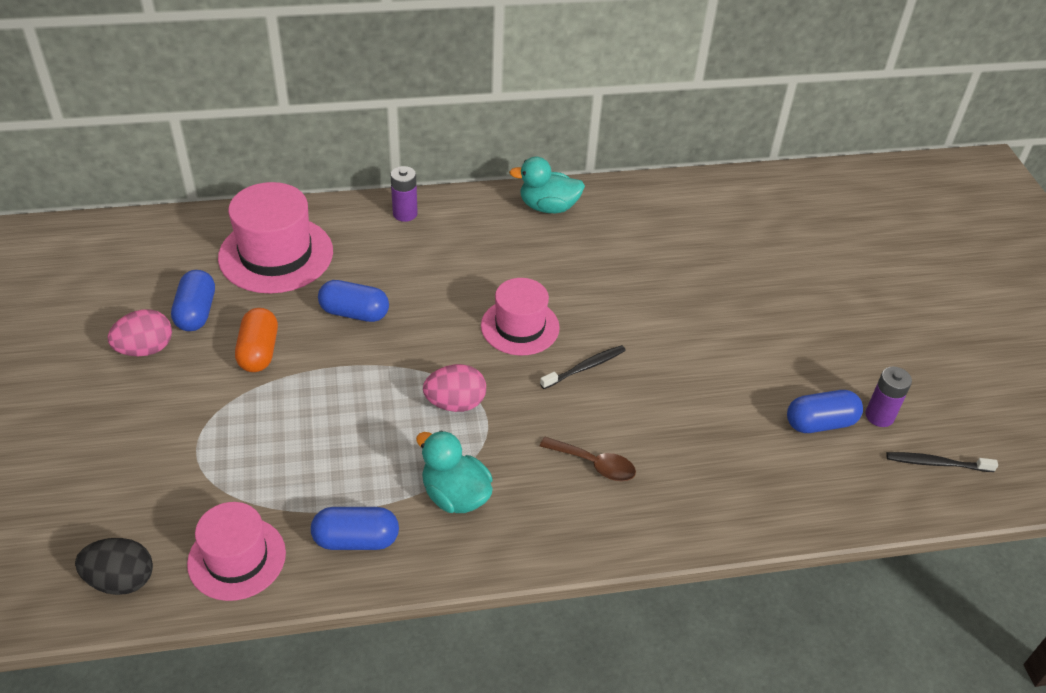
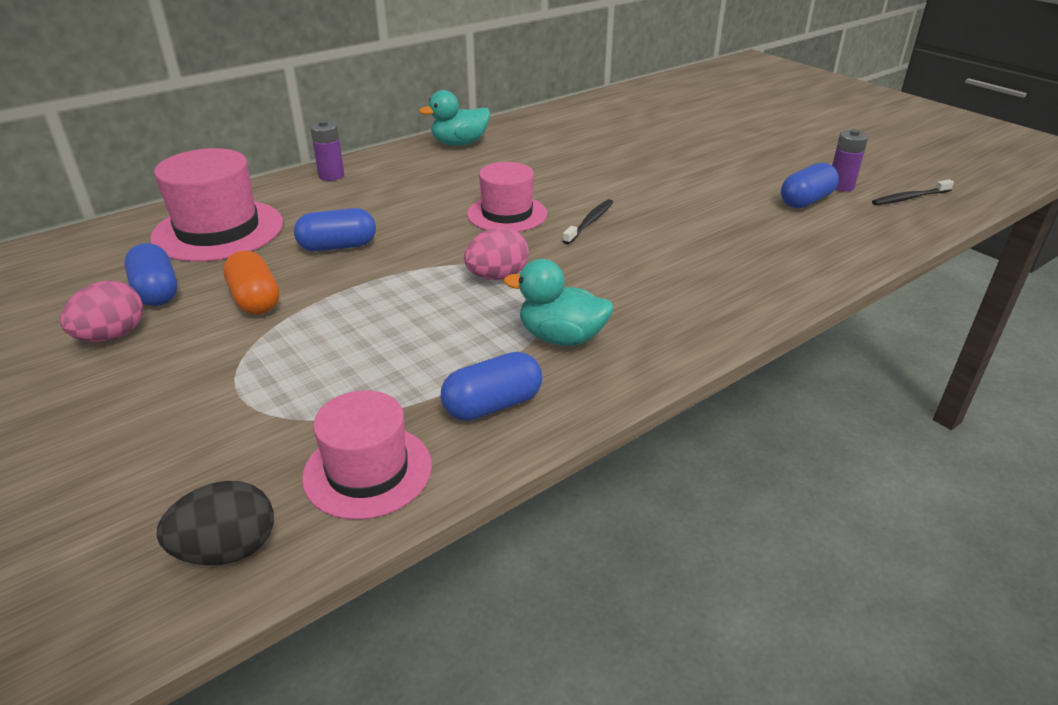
camera: 25 degrees left, 10 degrees down
brown spoon [540,437,636,481] -> none

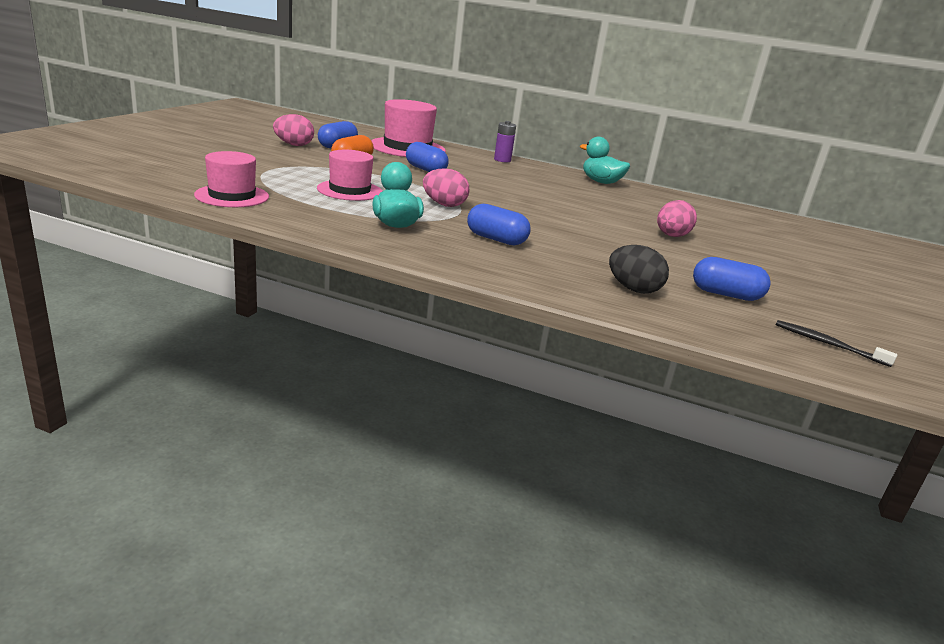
camera: 55 degrees right, 10 degrees down
black egg [157,481,274,565] -> black egg moved to [609,245,669,294]
blue capsule [441,352,542,421] -> blue capsule moved to [467,204,530,245]
pink hat [467,162,547,232] -> pink hat moved to [317,150,382,201]
black toothbrush [563,199,614,244] -> none
purple battery [832,129,868,191] -> none
none -> pink egg [657,200,697,237]

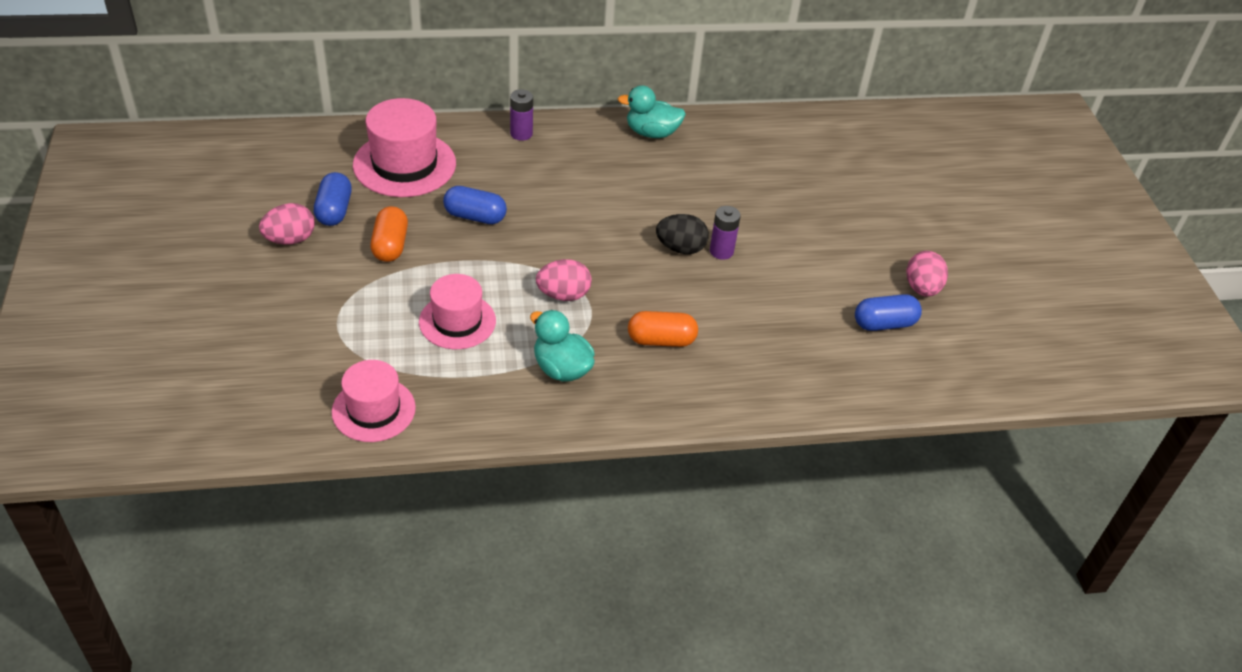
camera: 30 degrees left, 20 degrees up
blue capsule [467,204,530,245] -> orange capsule [628,311,698,347]
black egg [609,245,669,294] -> black egg moved to [656,214,709,254]
pink egg [657,200,697,237] -> pink egg moved to [906,251,948,297]
black toothbrush [776,320,897,367] -> none
none -> purple battery [710,206,741,260]

